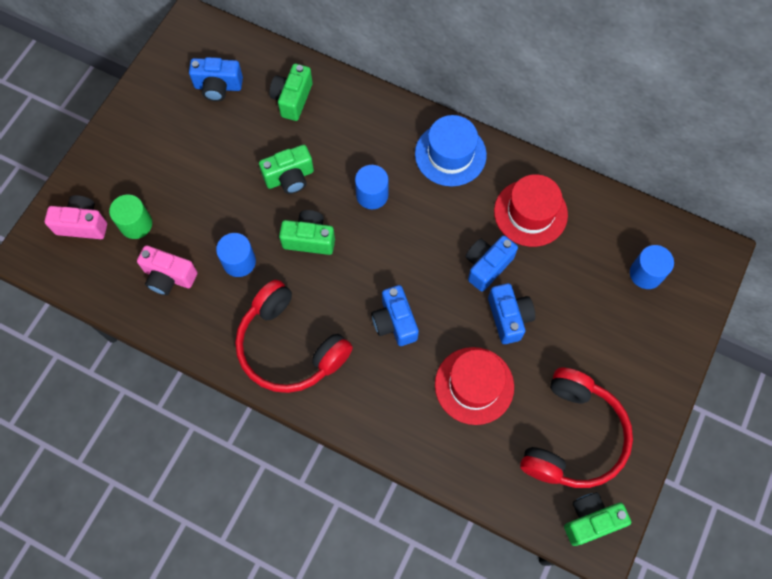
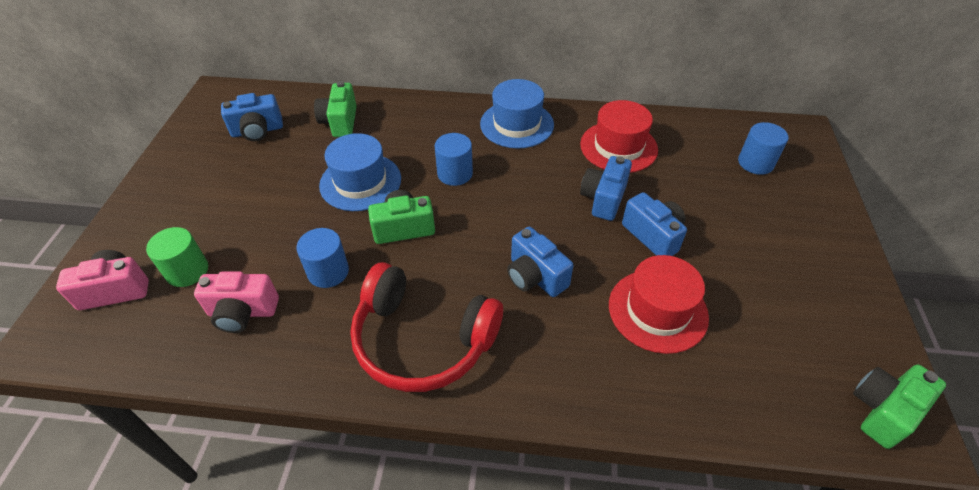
camera: 20 degrees left, 20 degrees down
green camera [259,145,314,194] -> blue hat [319,133,401,211]
red headphones [520,367,633,488] -> none

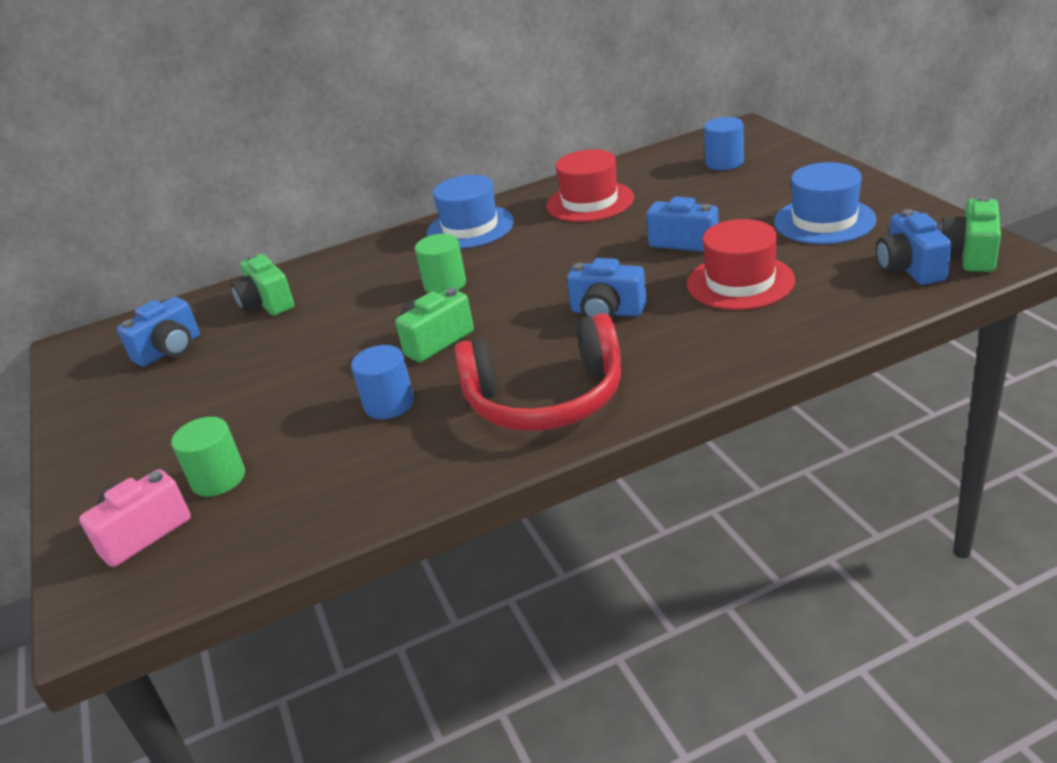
camera: 25 degrees left, 15 degrees down
pink camera [194,271,279,333] -> none
blue hat [319,133,401,211] -> blue hat moved to [774,162,877,244]
blue cylinder [435,133,473,186] -> green cylinder [415,234,466,294]
blue camera [580,156,632,221] -> blue camera moved to [876,209,952,285]

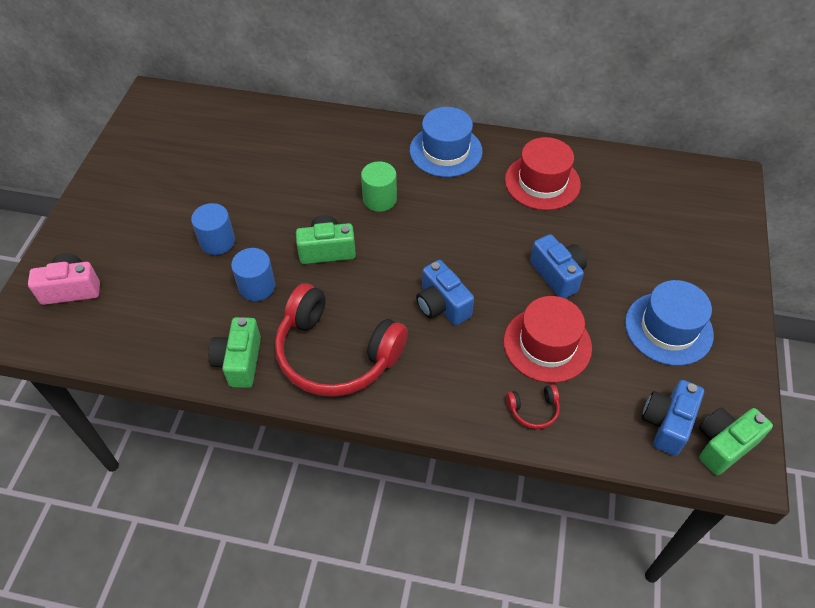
camera: 30 degrees right, 20 degrees up
blue camera [117,297,200,367] -> none
green cylinder [171,417,245,497] -> none
green camera [230,254,294,316] -> green camera moved to [208,317,261,388]
blue cylinder [704,117,744,170] -> blue cylinder moved to [191,203,235,255]
none -> red headphones [506,384,560,429]

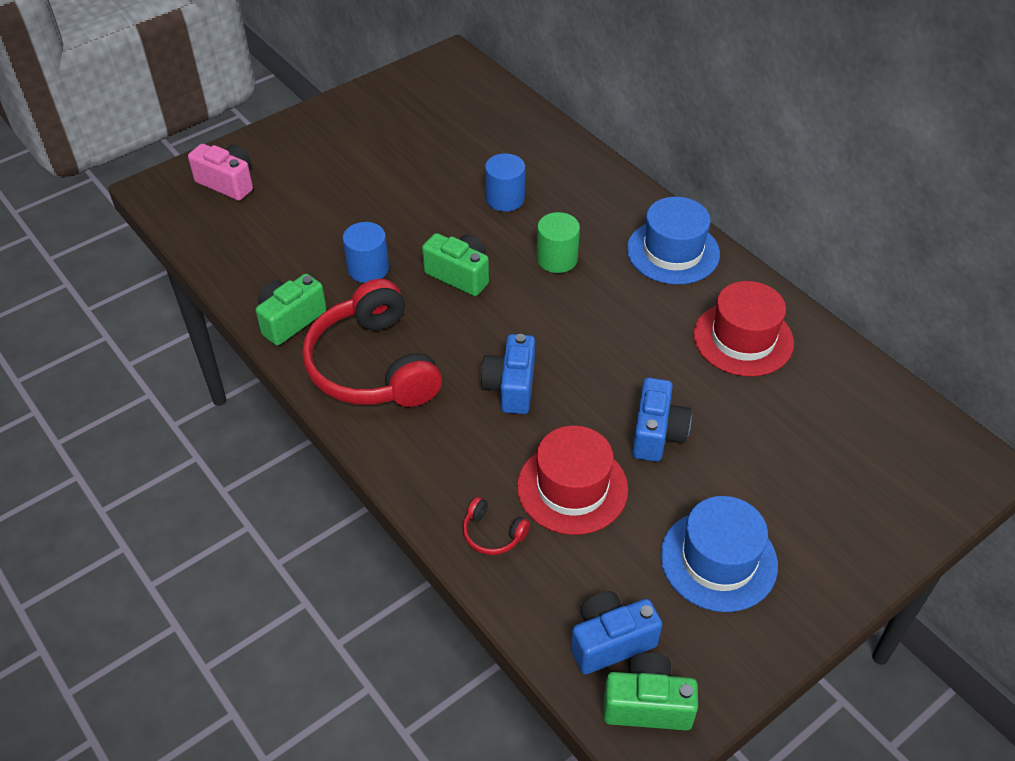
camera: 40 degrees right, 5 degrees down
blue cylinder [191,203,235,255] -> blue cylinder moved to [485,153,525,211]

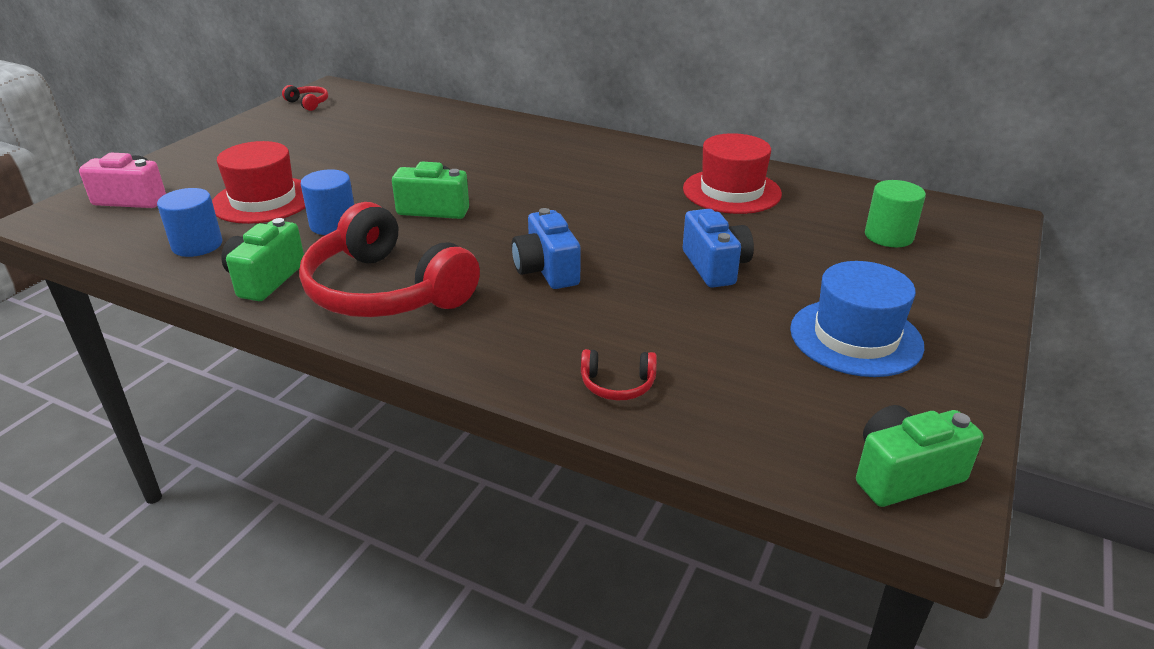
camera: 25 degrees left, 15 degrees down
blue cylinder [485,153,525,211] -> blue cylinder moved to [157,188,223,257]
red hat [517,425,628,535] -> red hat moved to [212,141,305,224]
green cylinder [536,212,580,273] -> green cylinder moved to [865,180,926,247]
blue camera [571,591,662,675] -> none
blue hat [627,197,720,285] -> none
none -> red headphones [282,85,328,111]

